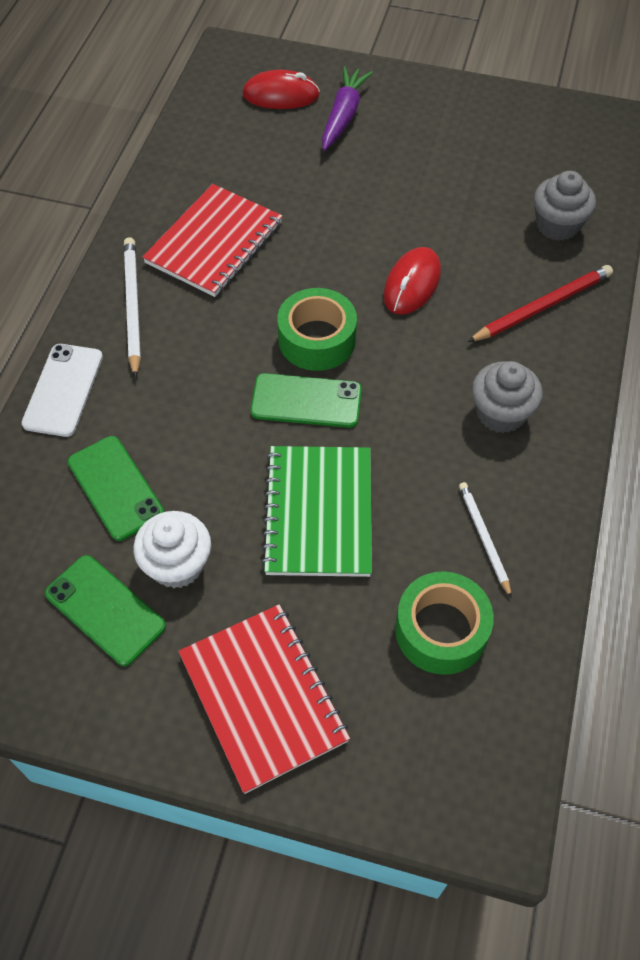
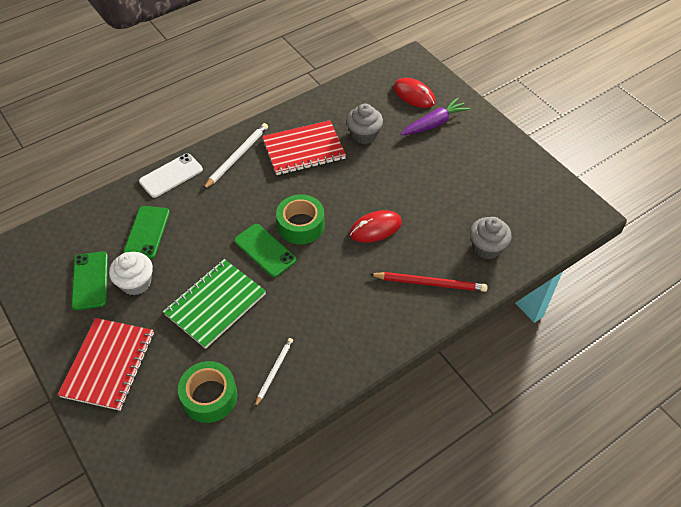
camera: 40 degrees right, 5 degrees down
grey cupcake [472,361,543,433] -> grey cupcake moved to [346,104,383,144]

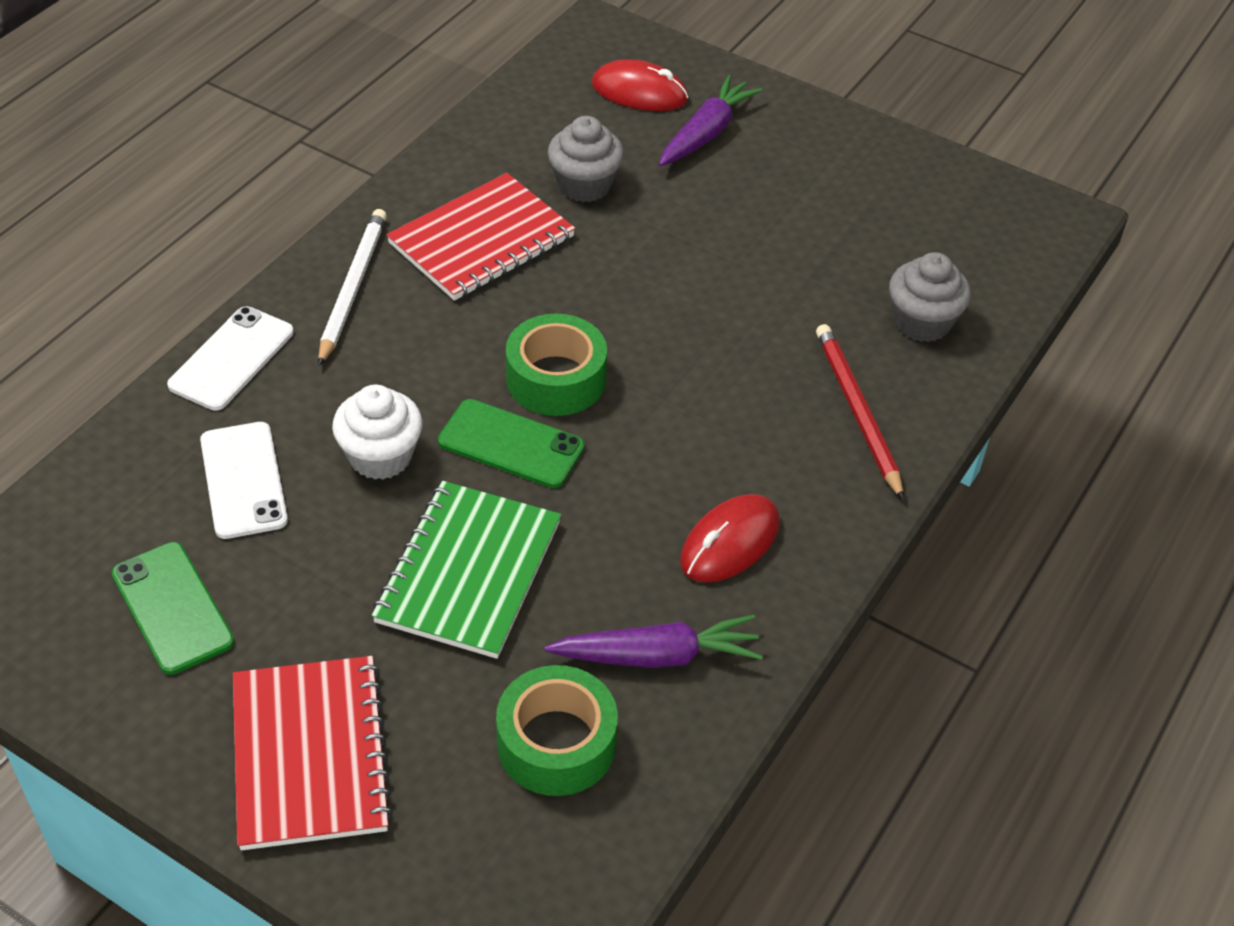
camera: 25 degrees left, 5 degrees down
white cupcake [109,252,153,295] -> white cupcake moved to [332,385,423,480]
green phone [123,206,170,259] -> white phone [200,422,288,539]
white pencil [254,338,293,408] -> purple carrot [545,614,763,668]
red mouse [349,210,402,243] -> red mouse moved to [680,494,780,582]
red pencil [369,272,488,292] -> red pencil turned 90 degrees counterclockwise [816,324,904,500]

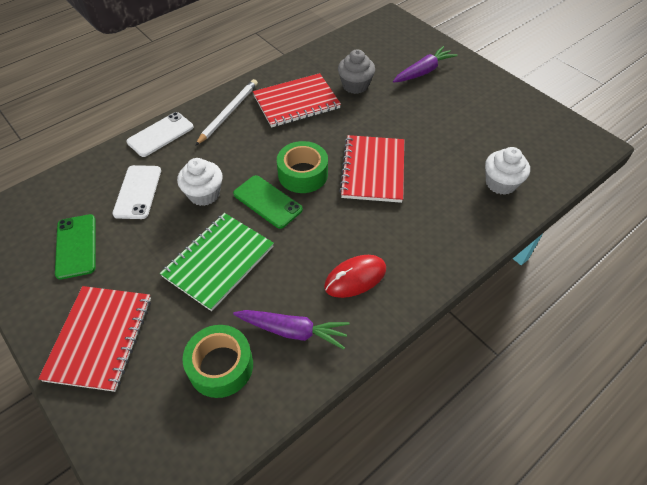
camera: 20 degrees right, 5 degrees up
red mouse [592,59,688,111] -> none
red pencil [816,324,904,500] -> none
grey cupcake [889,252,971,342] -> white cupcake [485,147,530,195]
none -> red notebook [339,135,404,203]

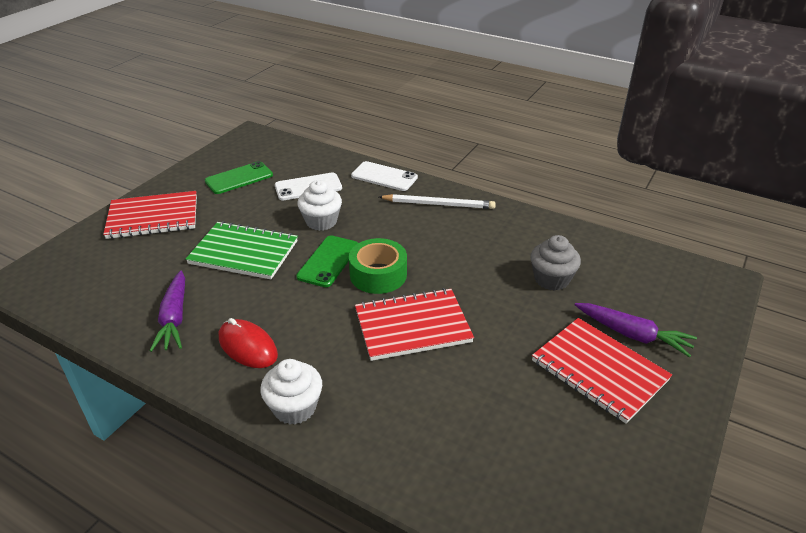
camera: 70 degrees right, 15 degrees down
green tape [183,325,253,398] -> none
red notebook [253,73,341,128] -> red notebook moved to [532,318,672,424]
white cupcake [485,147,530,195] -> white cupcake moved to [260,359,322,425]

